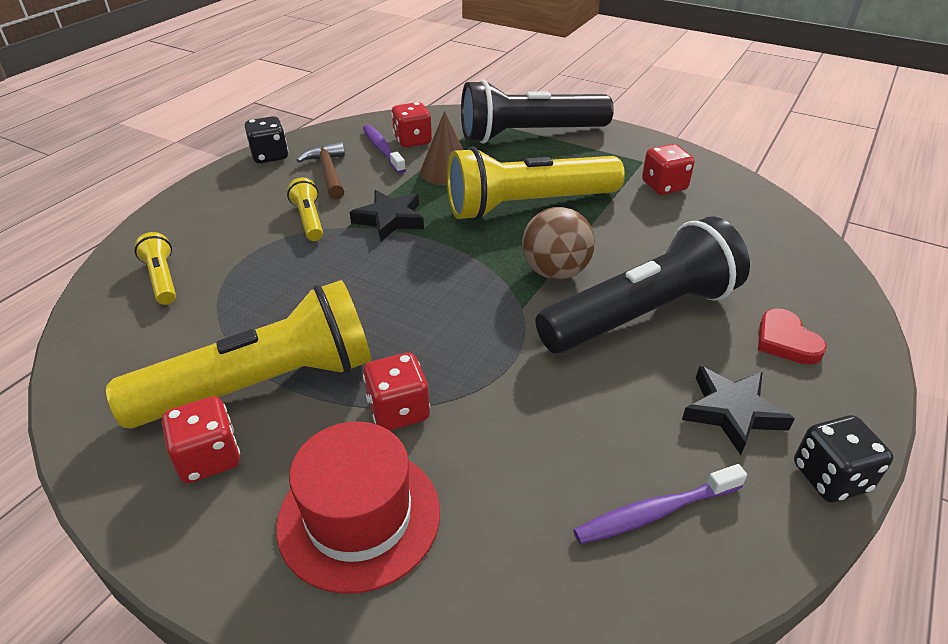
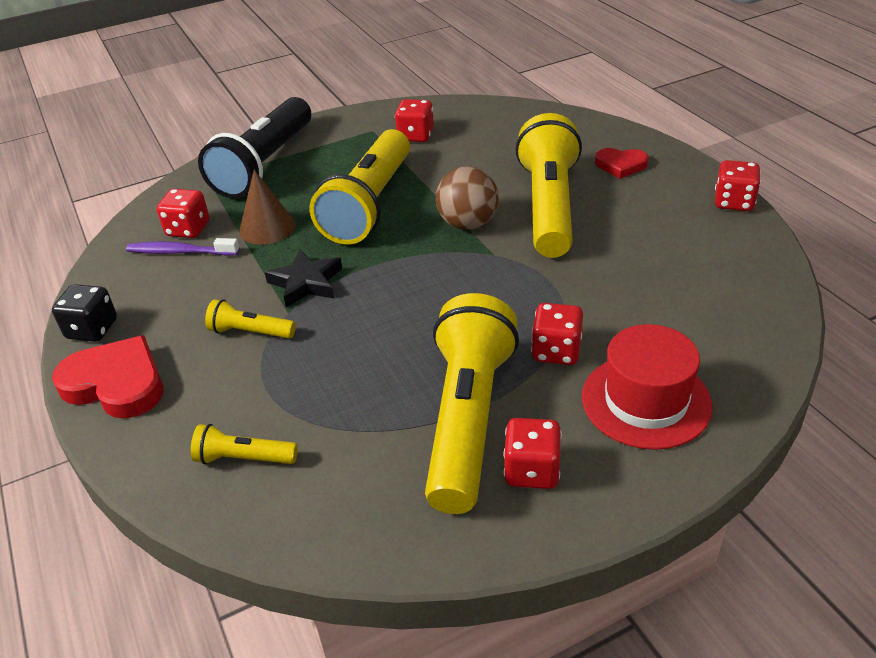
camera: 55 degrees left, 0 degrees up
brown hammer [296,142,345,200] -> none
black flashlight [535,216,750,353] -> yellow flashlight [515,113,582,258]
purple toothbrush [573,464,747,544] -> none
black star [682,366,795,455] -> none
black dice [794,415,893,502] -> red dice [715,160,761,211]
none -> red heart [52,335,163,419]

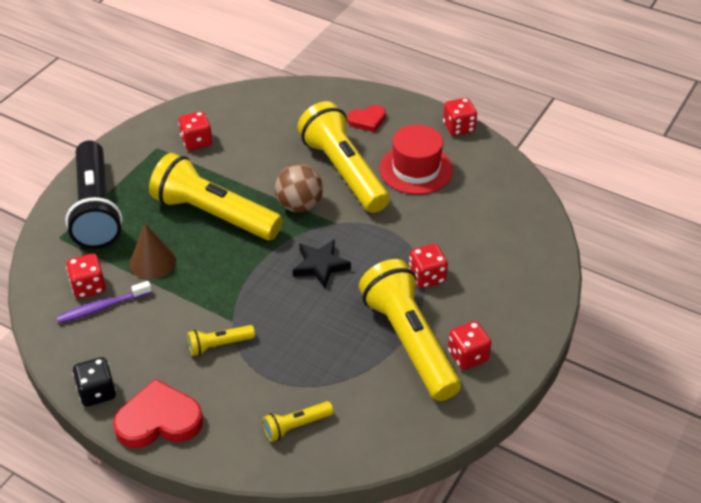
camera: 35 degrees left, 5 degrees up
black star [265,250,342,308] -> black star moved to [293,239,351,288]
yellow flashlight [309,129,410,244] -> yellow flashlight turned 135 degrees clockwise [149,153,283,240]
red hat [582,324,713,450] -> red hat moved to [379,125,453,195]

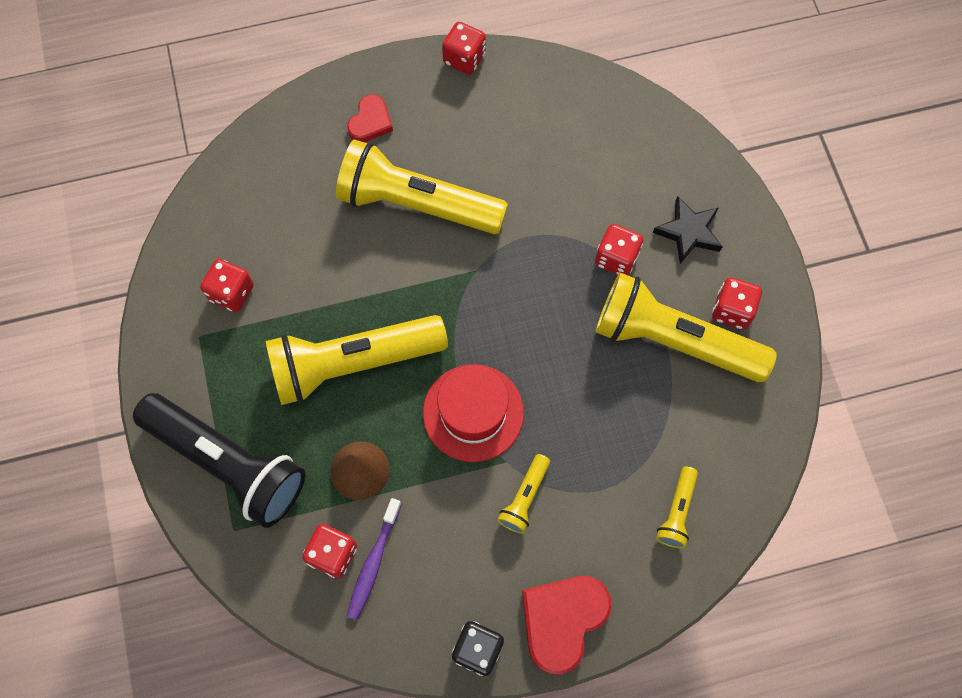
camera: 45 degrees left, 25 degrees up
brown ball [275,164,323,213] -> none
black star [293,239,351,288] -> black star moved to [653,196,723,264]
red hat [379,125,453,195] -> red hat moved to [423,364,524,462]

